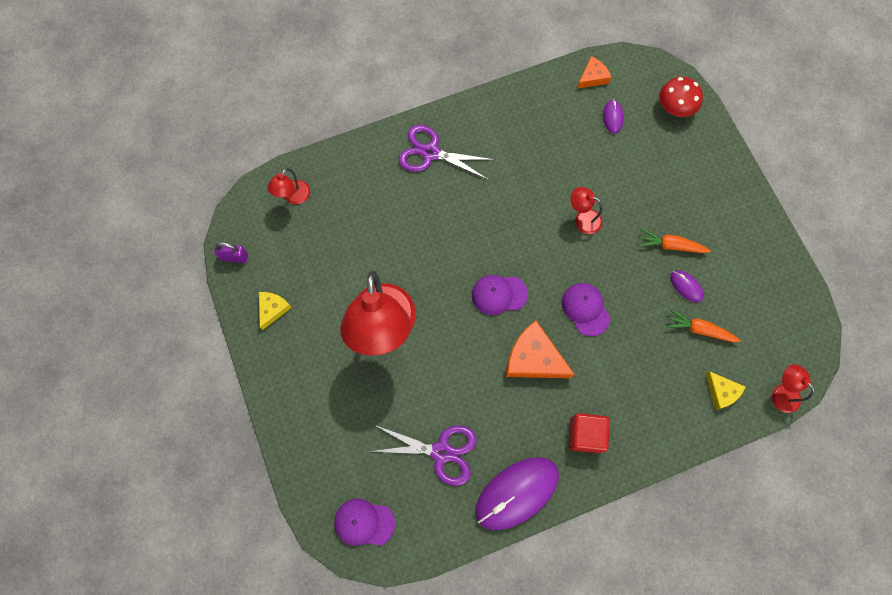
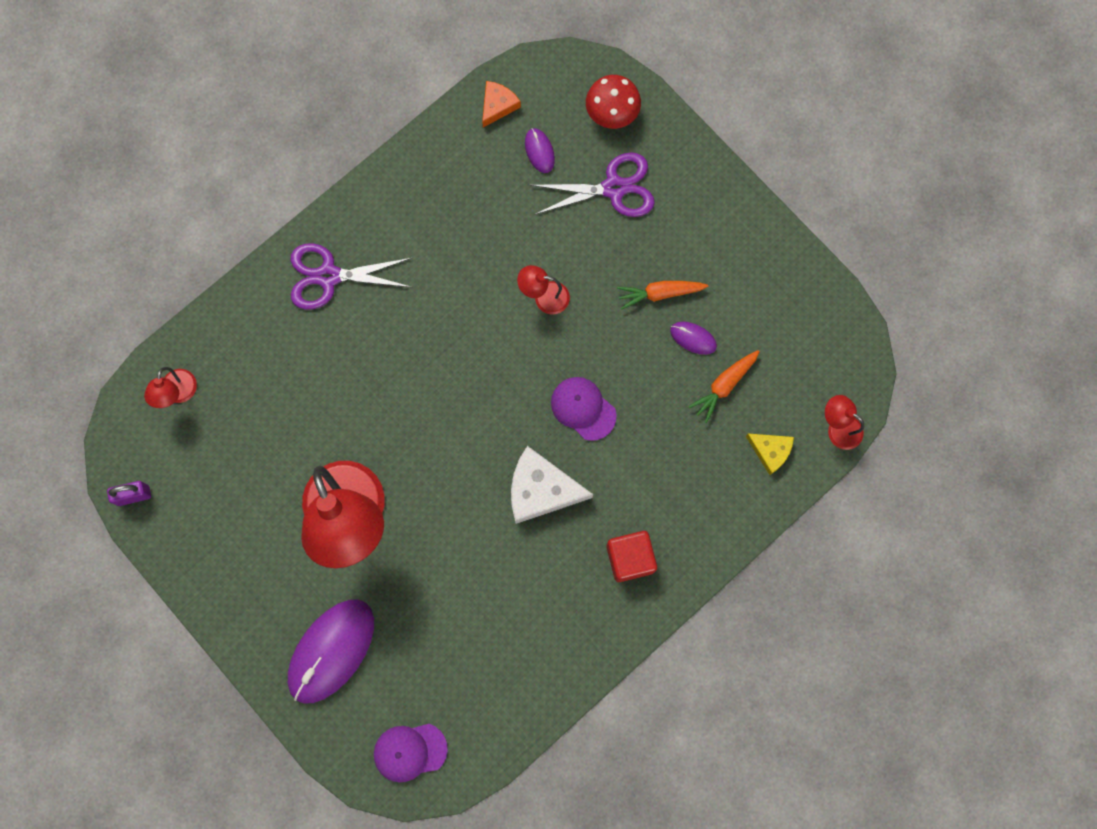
camera: 20 degrees left, 5 degrees up
yellow cheese [259,292,292,330] -> none
purple scissors [369,425,477,486] -> purple scissors moved to [531,152,655,217]
purple cap [472,275,528,315] -> none
purple mouse [475,457,559,530] -> purple mouse moved to [288,599,374,704]
orange cheese [506,320,575,378] -> white cheese [511,446,593,524]
orange carrot [666,309,741,342] -> orange carrot turned 45 degrees counterclockwise [688,350,760,423]

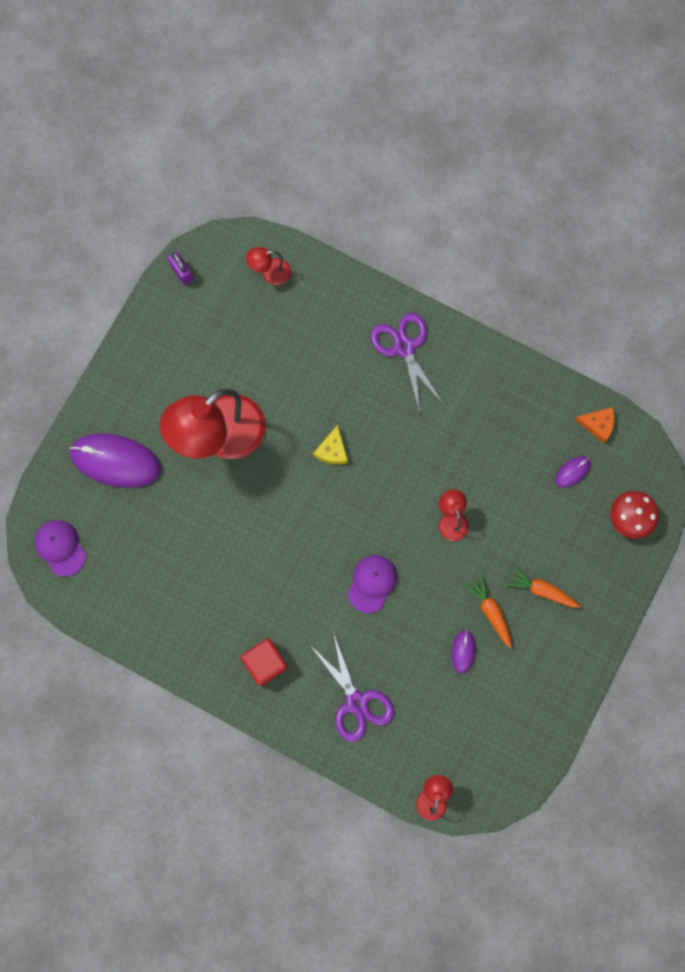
camera: 70 degrees right, 0 degrees up
white cheese [511,446,593,524] -> none
purple scissors [531,152,655,217] -> purple scissors moved to [310,632,394,742]
orange carrot [688,350,760,423] -> orange carrot moved to [505,566,581,608]
yellow cheese [746,434,794,475] -> yellow cheese moved to [313,425,348,464]

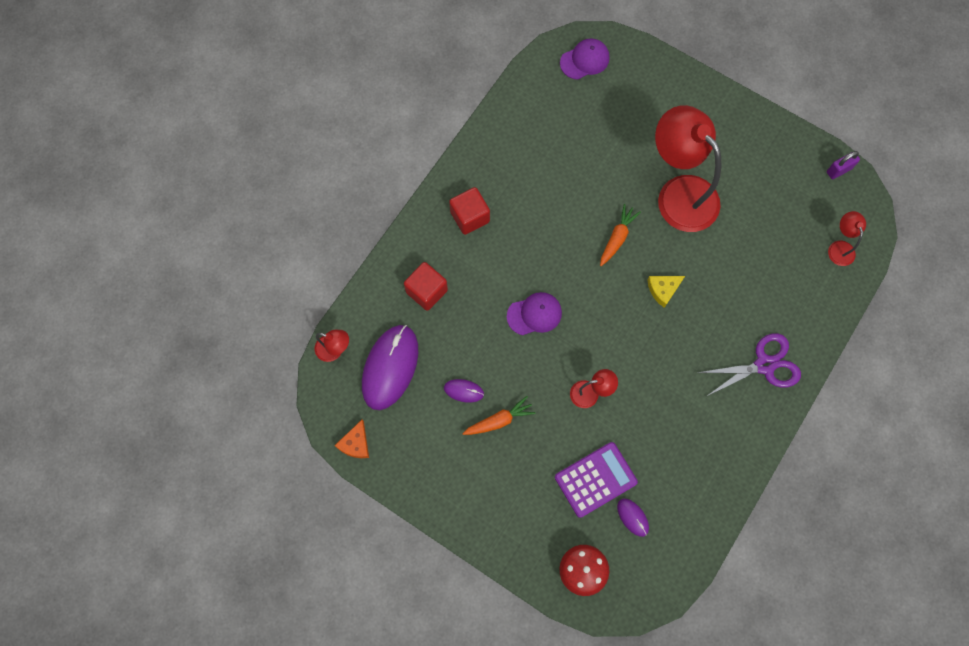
camera: 95 degrees right, 5 degrees down
purple mouse [69,433,161,488] -> purple mouse moved to [362,325,418,410]
purple scissors [310,632,394,742] -> red cube [404,262,448,311]
yellow cheese [313,425,348,464] -> yellow cheese turned 45 degrees counterclockwise [647,276,685,308]
purple cap [348,555,397,613] -> purple cap turned 45 degrees counterclockwise [507,292,562,335]
orange carrot [505,566,581,608] -> orange carrot moved to [600,204,641,266]
orange cheese [575,407,615,443] -> orange cheese moved to [335,419,369,458]
none -> purple calculator [555,442,638,518]

